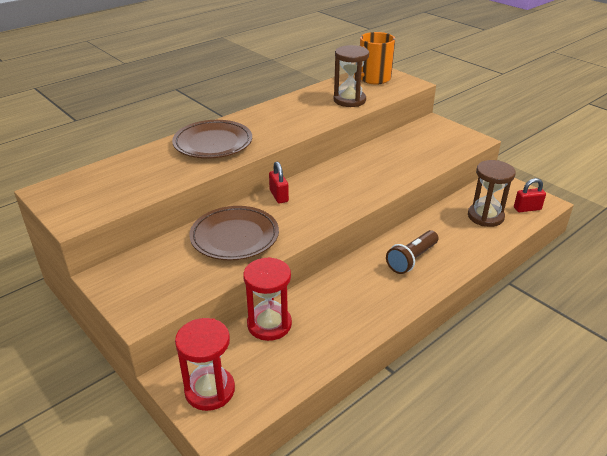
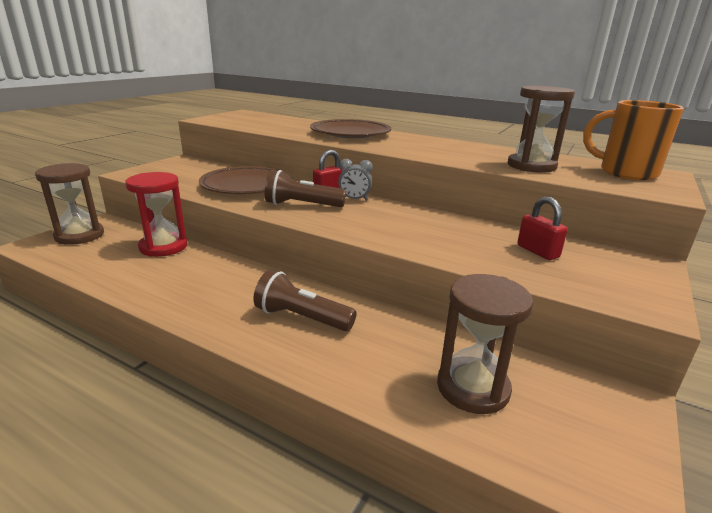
camera: 70 degrees right, 10 degrees down
red hourglass [175,318,235,411] -> brown hourglass [35,163,104,245]
red padlock [514,178,546,212] -> red padlock moved to [517,197,567,260]
none -> brown flashlight [265,170,346,207]
none -> grey clock [338,159,373,201]

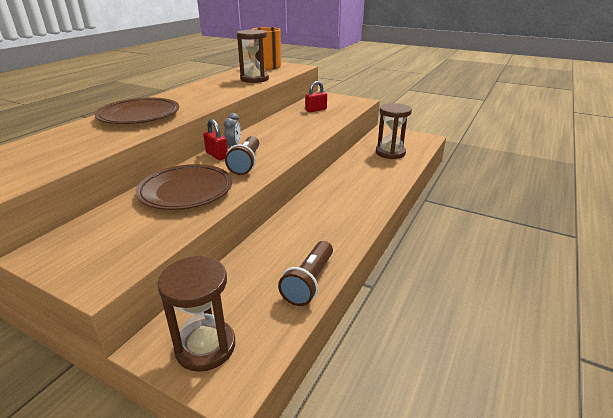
camera: 90 degrees left, 5 degrees up
red hourglass [125,172,188,257] -> none
brown flashlight [253,270,357,331] -> brown flashlight moved to [278,241,333,306]

